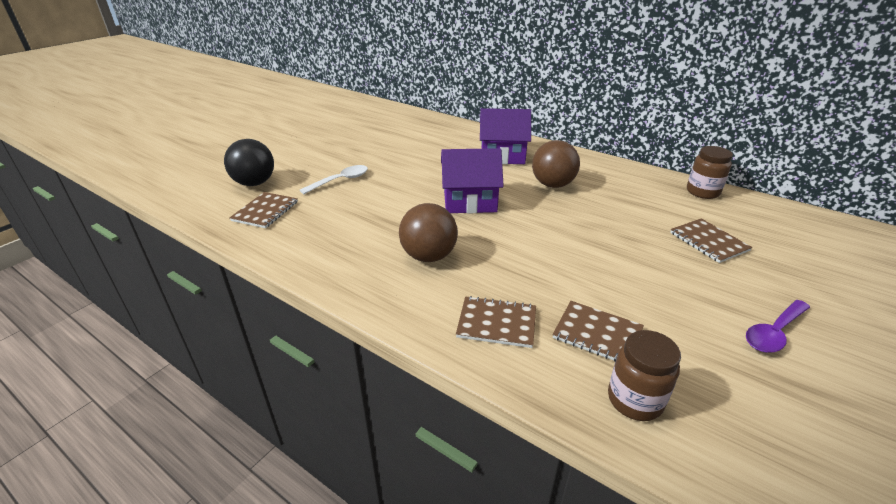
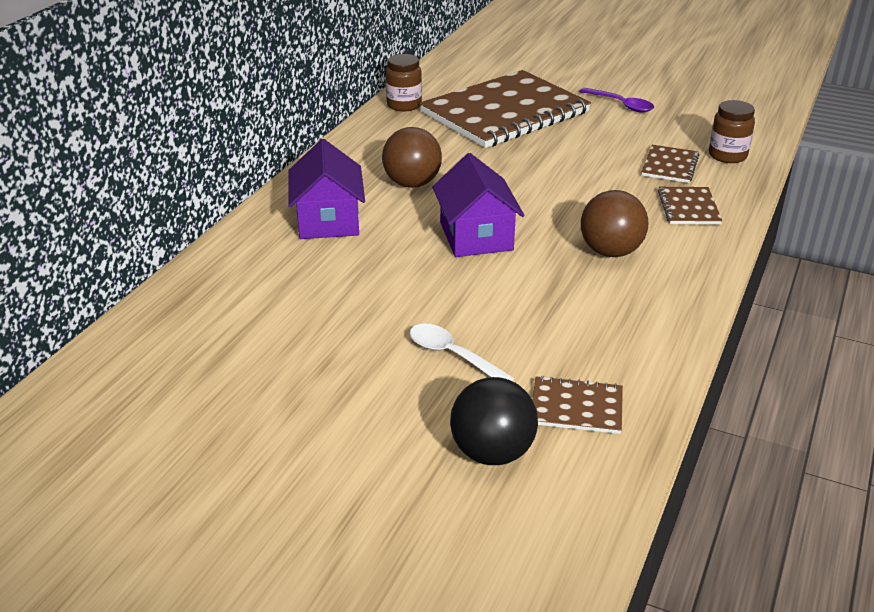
camera: 100 degrees left, 0 degrees up
brown notebook [670,218,752,263] -> brown notebook [420,70,591,148], size x2.41

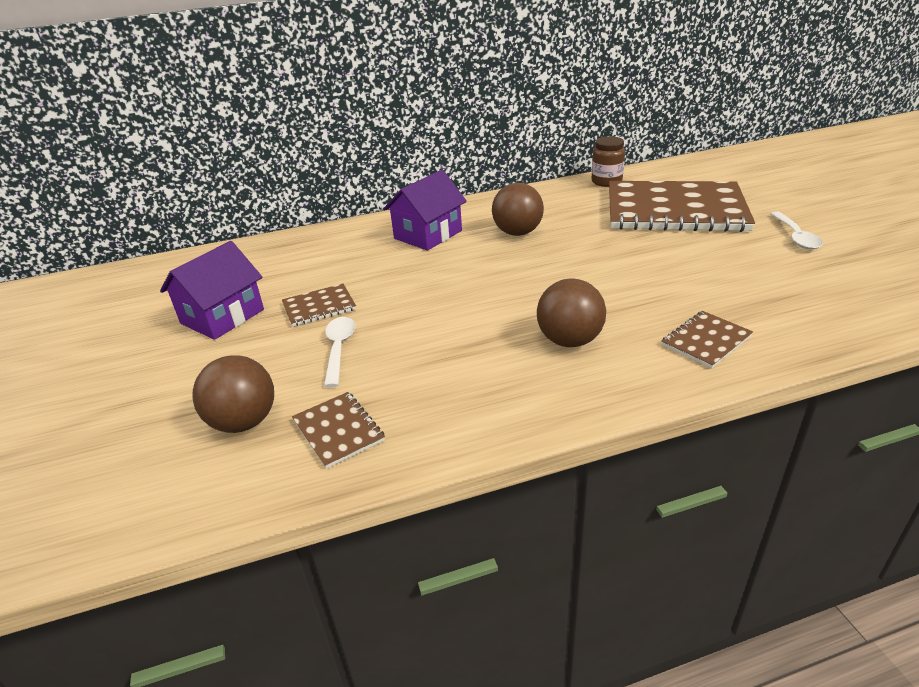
camera: 50 degrees right, 0 degrees up
purple house [432,153,524,257] -> purple house moved to [160,241,264,340]
black ball [450,377,538,465] -> brown ball [192,355,274,433]
purple spoon [579,88,654,113] -> white spoon [770,211,823,249]
brown notebook [642,145,699,183] -> brown notebook moved to [282,284,356,327]
brown jar [709,100,755,163] -> none

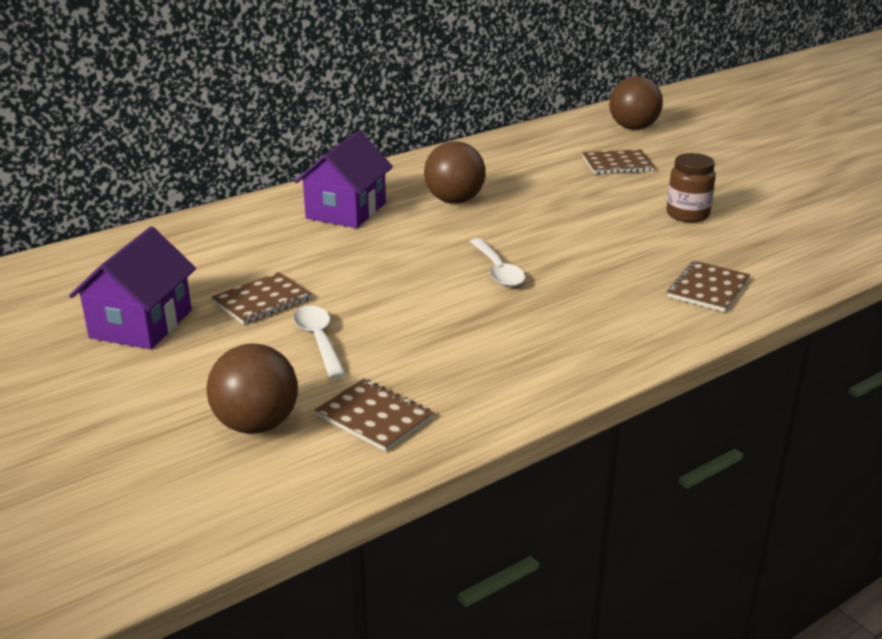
camera: 20 degrees left, 5 degrees down
brown ball [537,278,606,347] -> brown ball moved to [609,76,663,130]
brown jar [592,136,625,187] -> brown jar moved to [667,153,716,222]
brown notebook [609,181,755,232] -> brown notebook [582,149,655,174], size x0.42
white spoon [770,211,823,249] -> white spoon moved to [470,238,525,287]

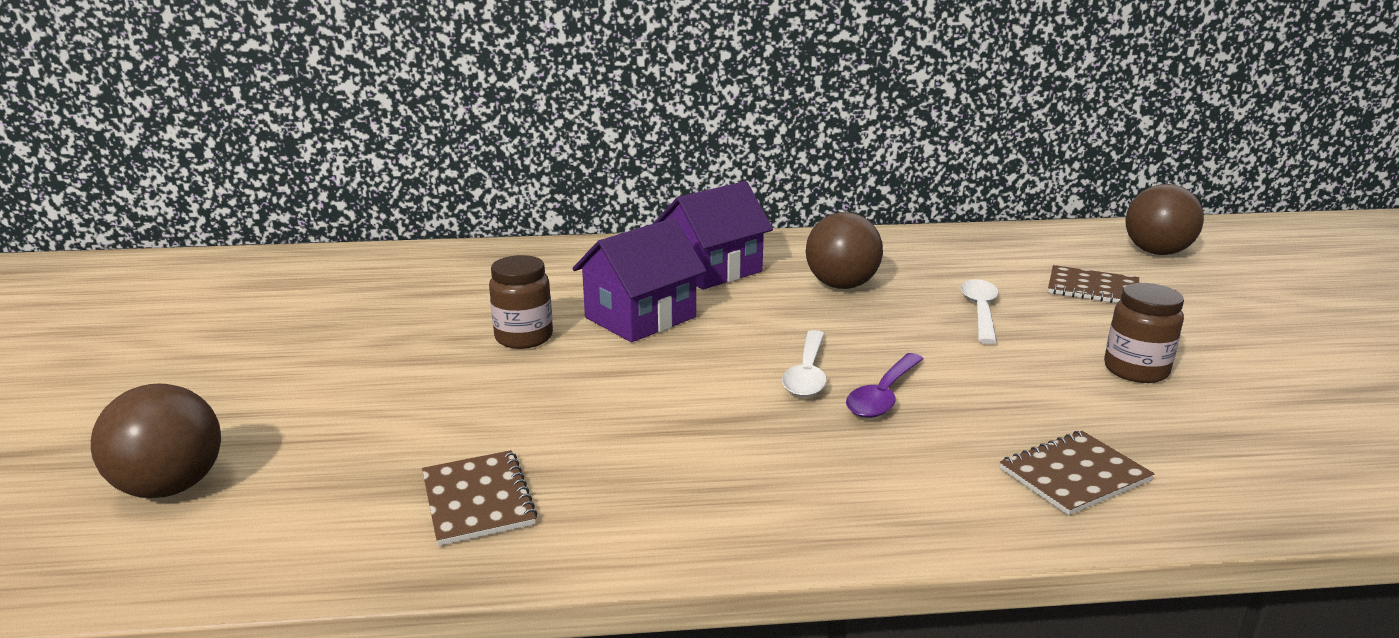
camera: 30 degrees right, 5 degrees down
purple house [69,227,196,349] -> purple house moved to [572,218,707,342]
brown ball [206,344,298,434] -> brown ball moved to [91,383,221,498]
brown notebook [211,272,312,324] -> brown jar [489,255,553,349]
white spoon [293,306,346,379] -> white spoon moved to [960,279,998,344]
none -> purple spoon [846,353,924,418]

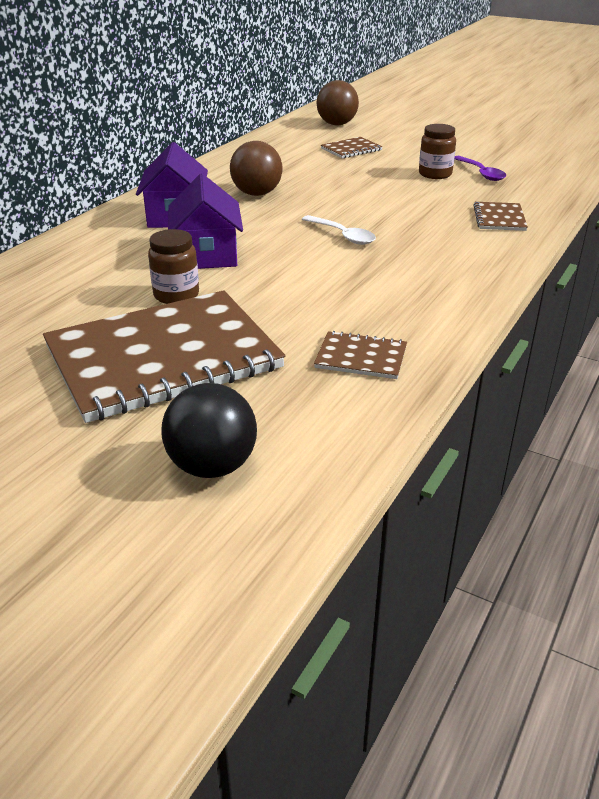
camera: 55 degrees left, 10 degrees up
brown ball [91,383,221,498] -> black ball [161,383,257,478]
purple spoon [846,353,924,418] -> purple spoon moved to [454,156,506,181]
white spoon [960,279,998,344] -> none
none -> brown notebook [43,290,286,423]

